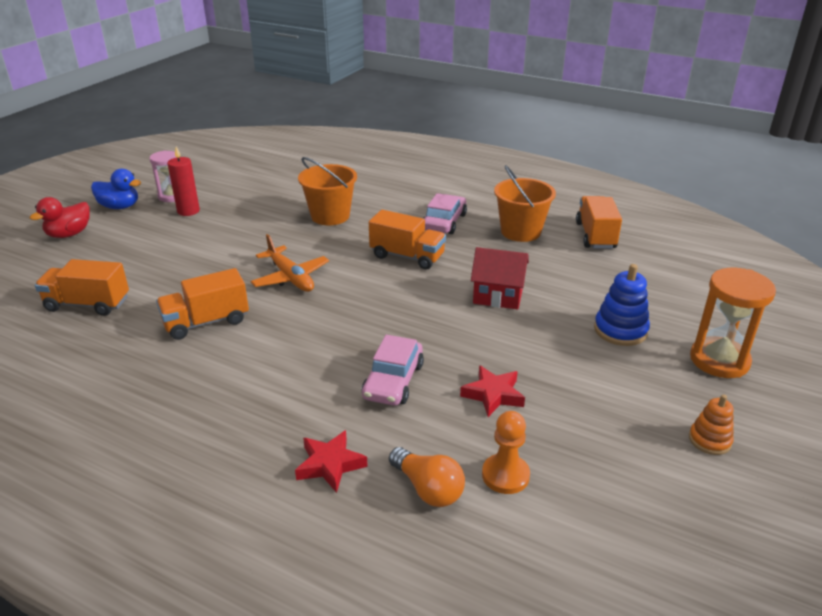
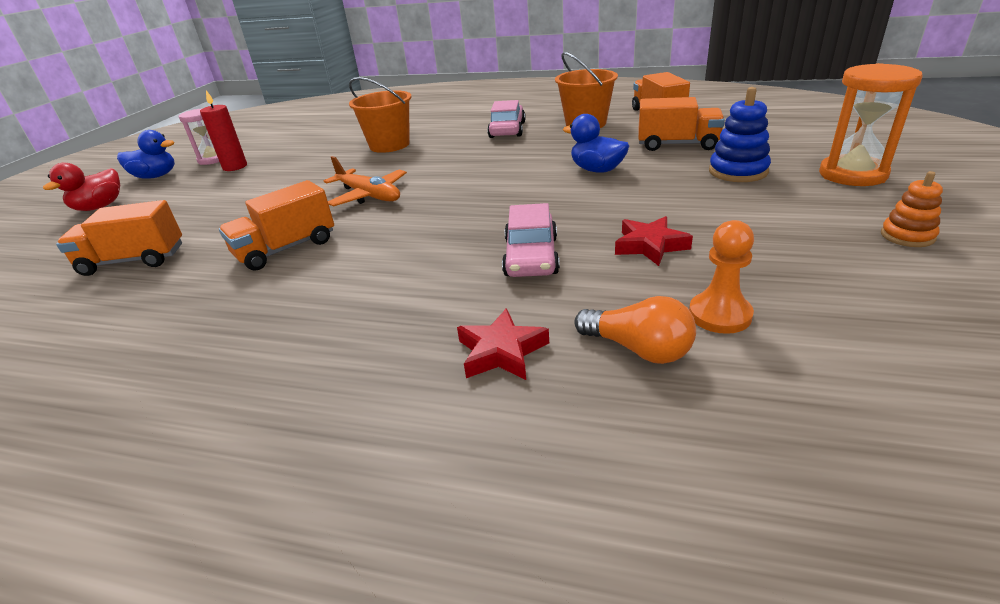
camera: 10 degrees left, 0 degrees up
orange truck [369,210,446,270] -> orange truck moved to [638,97,725,151]
red house [471,247,529,310] -> blue duck [563,114,629,173]

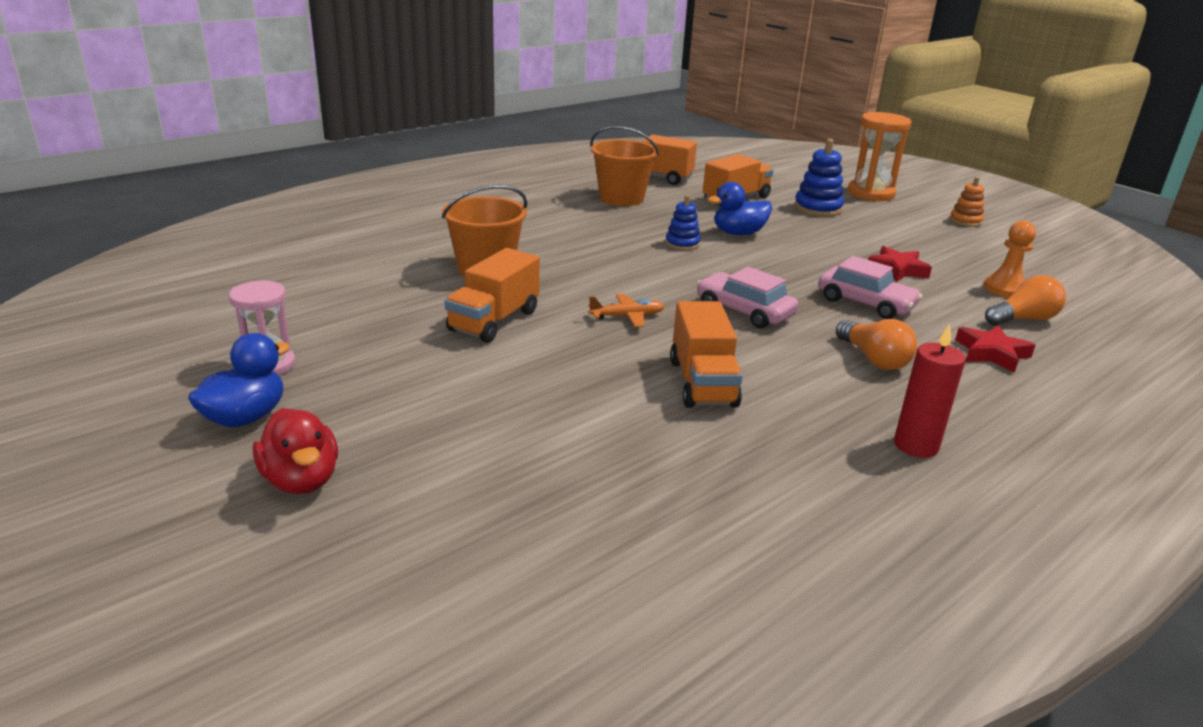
camera: 60 degrees left, 5 degrees down
orange truck [56,200,182,276] -> orange truck moved to [445,248,540,343]
red candle [200,90,247,171] -> red candle moved to [894,324,966,458]
orange plane [324,156,407,206] -> orange plane [588,294,665,327], size x0.64
pink car [487,100,526,138] -> pink car moved to [697,267,798,329]
none -> blue stacking toy [665,195,701,250]
none -> orange light bulb [836,319,917,370]

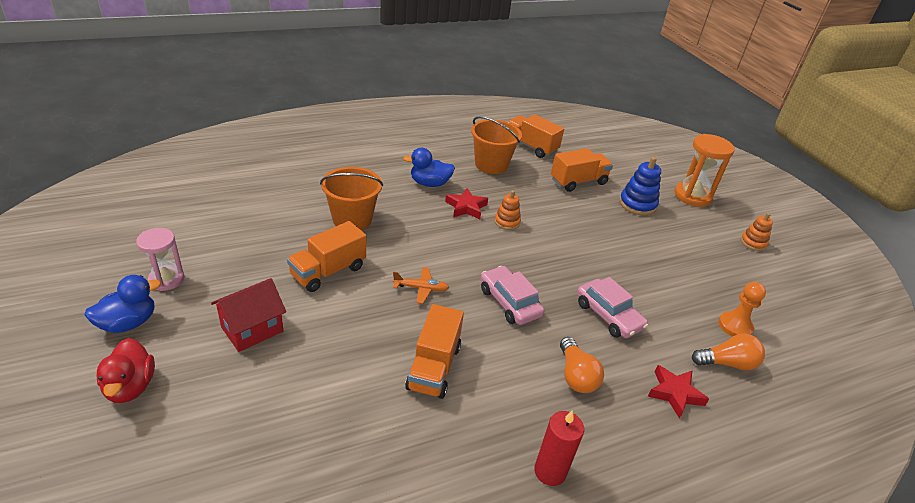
camera: 15 degrees right, 10 degrees up
blue stacking toy [665,195,701,250] -> orange stacking toy [495,190,521,230]
blue duck [707,182,772,235] -> blue duck moved to [403,148,455,187]
red star [868,246,932,282] -> red star moved to [445,188,488,219]
none -> red house [211,278,286,352]

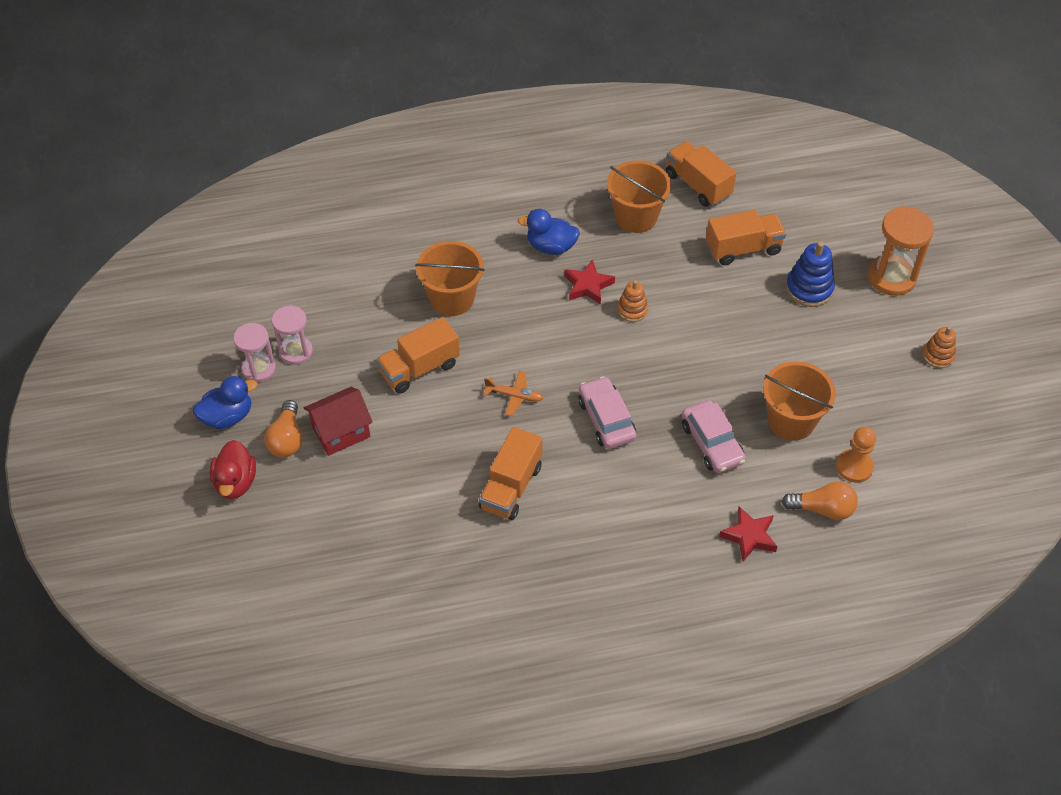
camera: 15 degrees right, 15 degrees up
red candle [534,410,584,486] -> none
orange light bulb [560,337,604,393] -> orange light bulb moved to [264,400,302,457]
none -> pink hourglass [272,305,313,365]
none -> orange bucket [763,361,836,441]

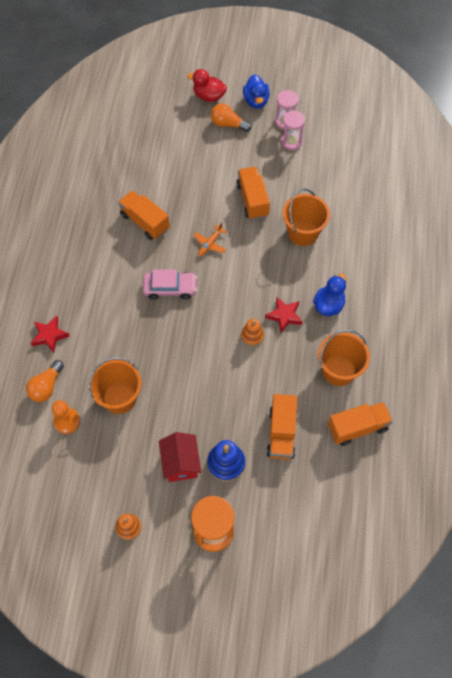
camera: 110 degrees right, 10 degrees up
red house [304,387,373,456] -> red house moved to [159,432,201,482]
pink car [682,400,746,473] -> none

